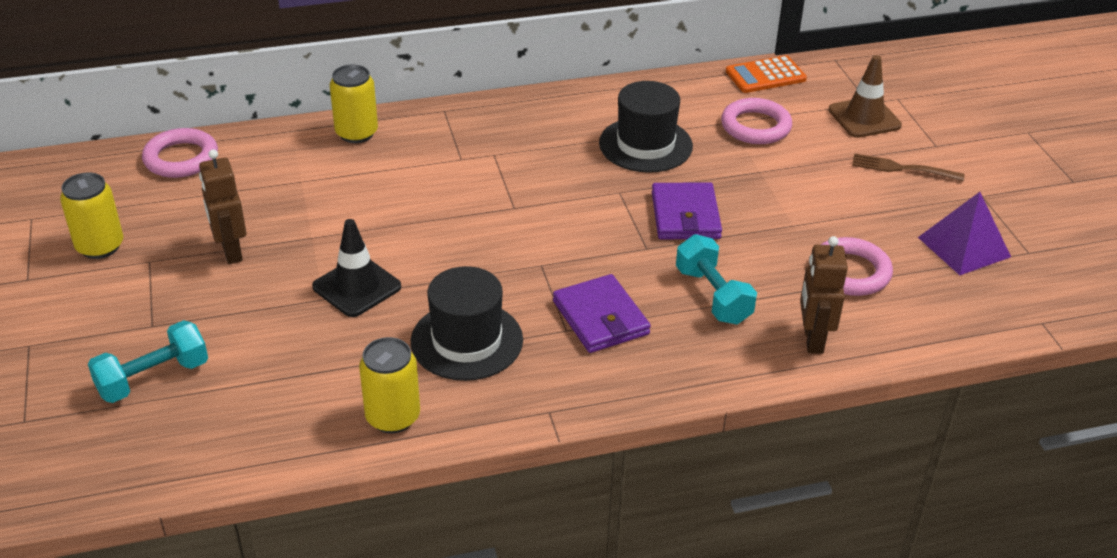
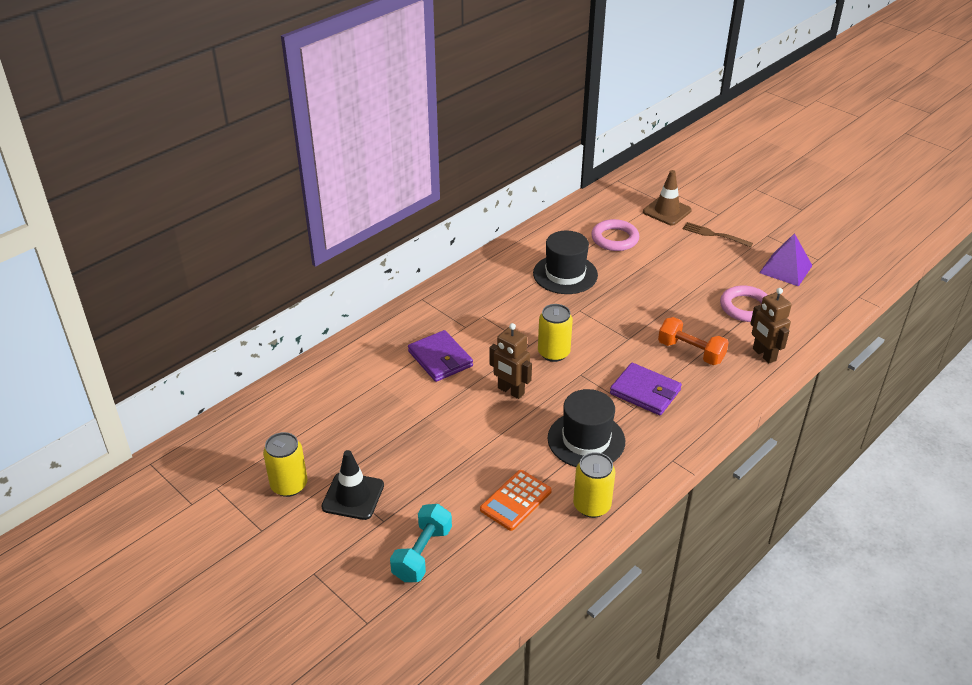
camera: 30 degrees left, 0 degrees up
pink ring [142,128,218,178] -> none
brown robot [199,149,246,264] -> brown robot moved to [489,323,532,399]
black traffic cone [312,219,401,317] -> black traffic cone moved to [321,450,384,520]
yellow can [329,65,378,143] -> yellow can moved to [538,304,573,362]
purple wallet [652,182,722,239] -> purple wallet moved to [408,330,473,382]
turquoise dumbbell [676,234,757,324] -> orange dumbbell [658,317,729,365]
orange calculator [726,55,807,93] -> orange calculator moved to [480,470,552,531]
brown fork [852,153,965,181] -> brown fork turned 45 degrees clockwise [683,222,753,248]

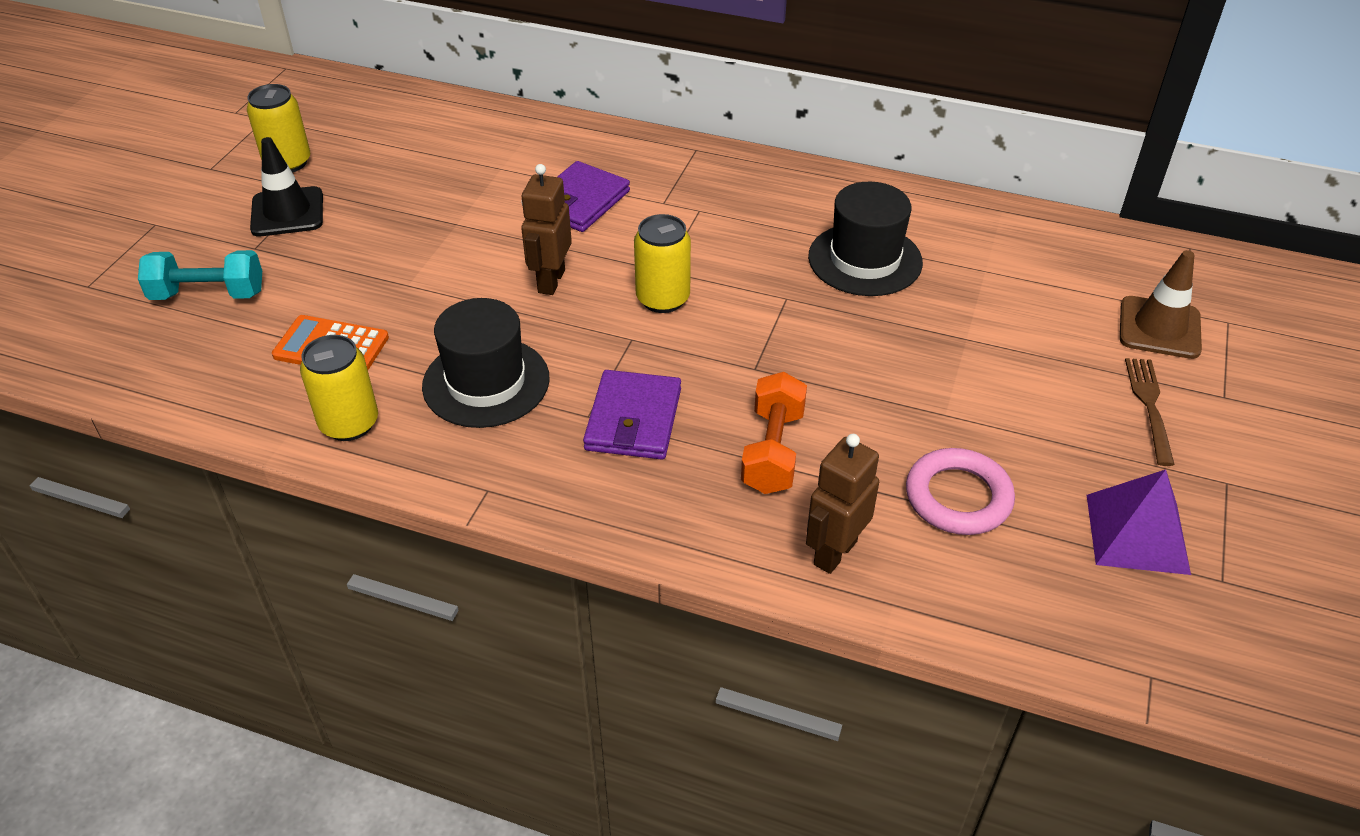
camera: 65 degrees right, 5 degrees up
pink ring [591,219,639,251] -> none

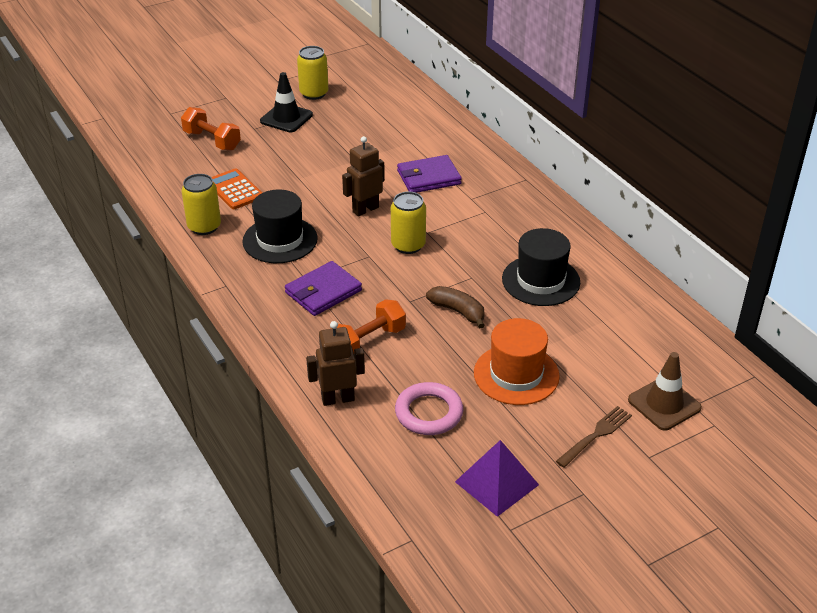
camera: 40 degrees right, 5 degrees down
turquoise dumbbell [138,250,262,300] -> orange dumbbell [181,107,241,151]
none -> brown banana [426,286,485,328]
none -> orange hat [474,318,560,405]

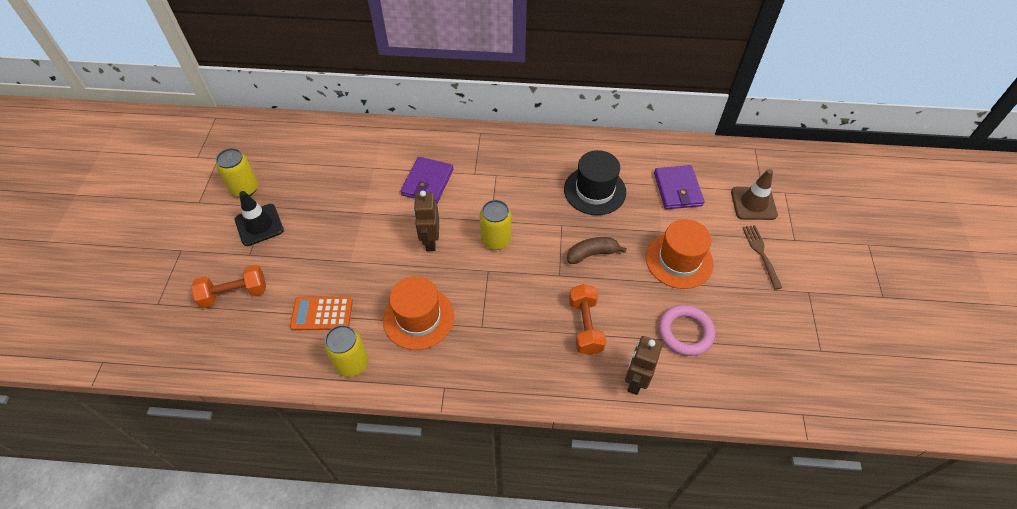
camera: 55 degrees left, 15 degrees up
black hat [242,190,318,263] -> orange hat [383,276,454,350]
purple wallet [285,261,362,316] -> purple wallet moved to [654,165,704,209]
purple pyramid [455,440,539,517] -> none

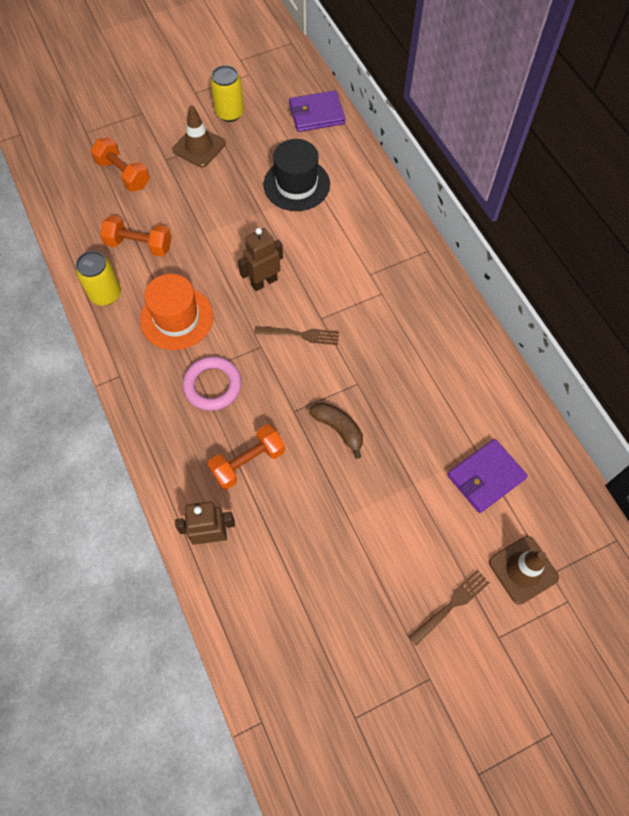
camera: 60 degrees right, 10 degrees up
black traffic cone [235,191,284,246] -> brown traffic cone [172,105,226,168]
orange calculator [290,297,353,330] -> orange dumbbell [100,215,172,257]
purple wallet [401,157,453,203] -> purple wallet moved to [289,90,345,132]
yellow can [480,200,512,250] -> brown fork [254,326,339,345]
black hat [564,150,626,215] -> black hat moved to [263,139,330,211]
orange hat [646,219,714,289] -> none
pink ring [659,305,715,356] -> pink ring moved to [182,356,242,411]

